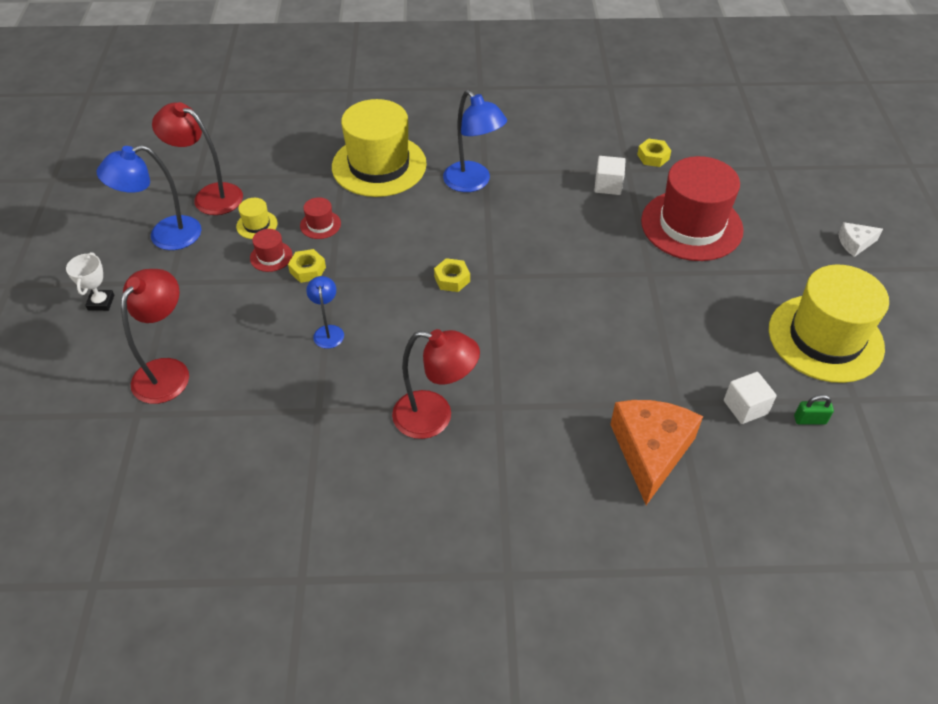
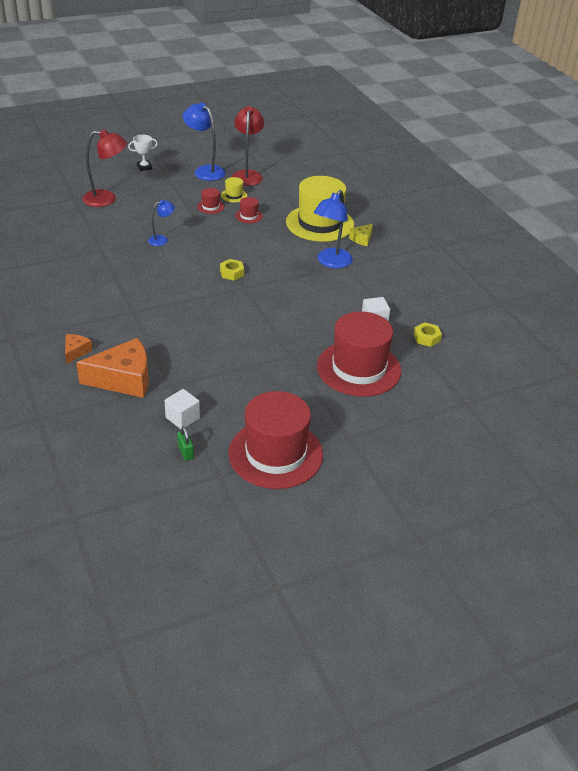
camera: 65 degrees right, 10 degrees down
yellow nut [288,249,326,283] -> none
red lamp [392,329,480,439] -> none
yellow hat [769,265,889,383] -> red hat [228,391,323,489]
white cheese [838,222,883,257] -> none
none -> orange cheese [65,334,92,364]
none -> yellow cheese [349,224,373,246]

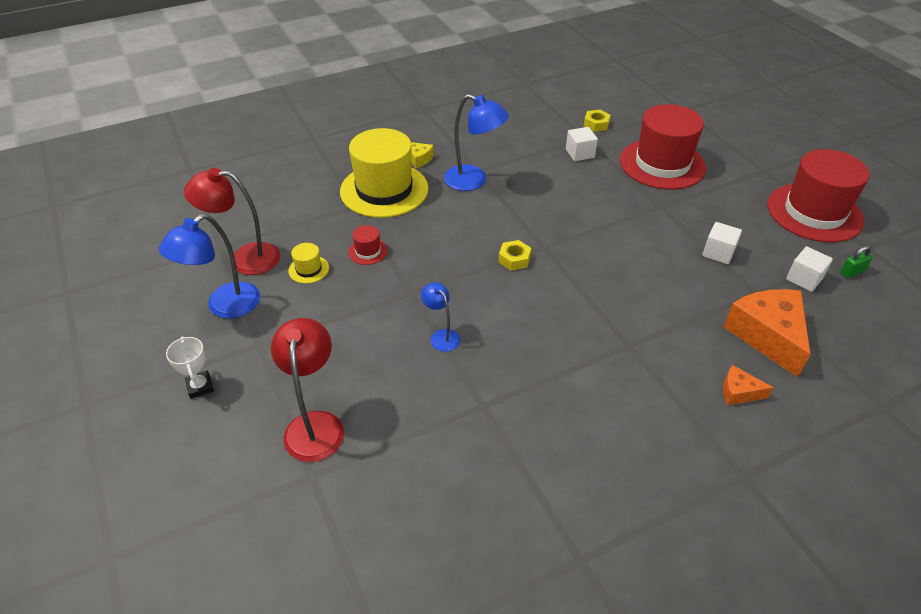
camera: 90 degrees left, 5 degrees up
red hat [197,188,224,214] -> none
none -> white cube [702,222,742,264]

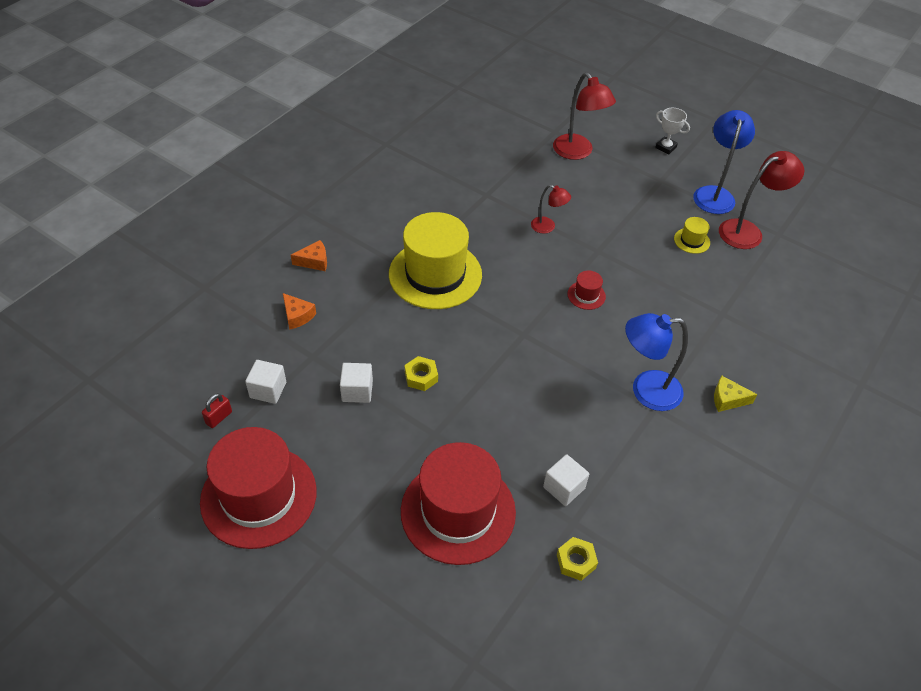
camera: 150 degrees right, 5 degrees up
yellow hat [340,128,429,218] -> yellow hat moved to [389,212,482,309]
red hat [348,225,388,265] -> red hat moved to [568,271,606,310]
blue lamp [421,282,460,352] -> red lamp [531,185,571,234]
yellow nut [499,240,531,270] -> yellow nut moved to [405,356,438,391]
orange cheese [723,289,811,378] -> orange cheese [283,293,316,330], size x0.48
green padlock [840,246,873,278] -> red padlock [202,393,232,428]

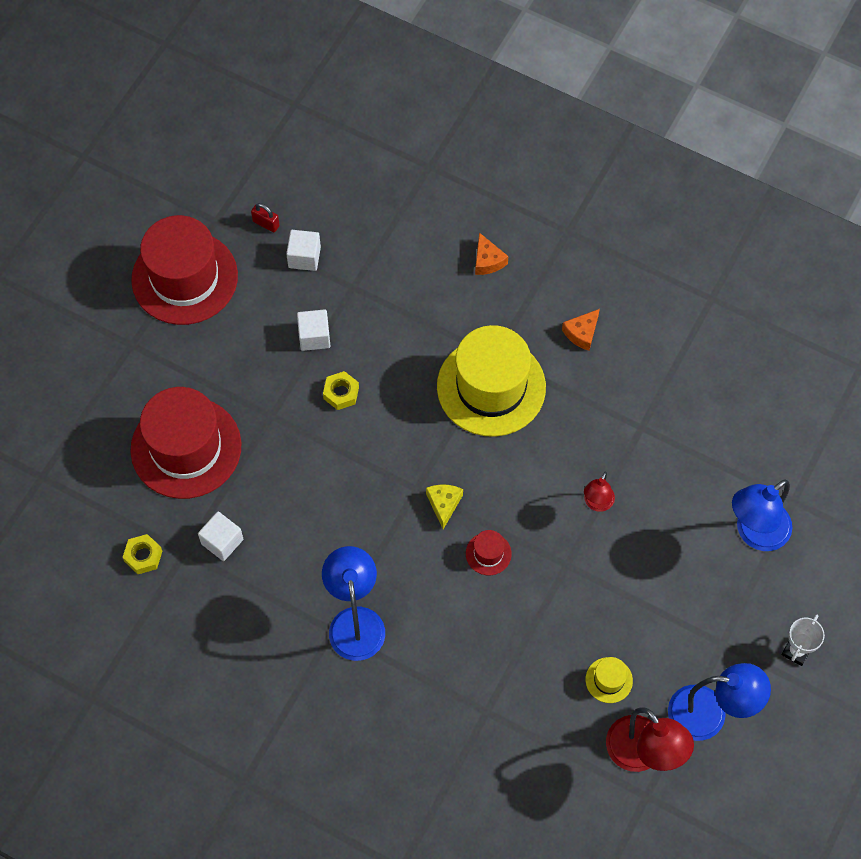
camera: 85 degrees right, 15 degrees up
orange cheese [283,293,316,330] -> orange cheese moved to [562,309,600,351]
red lamp [553,73,616,160] -> blue lamp [732,480,792,551]
yellow cheese [714,376,758,412] -> yellow cheese moved to [426,484,463,529]

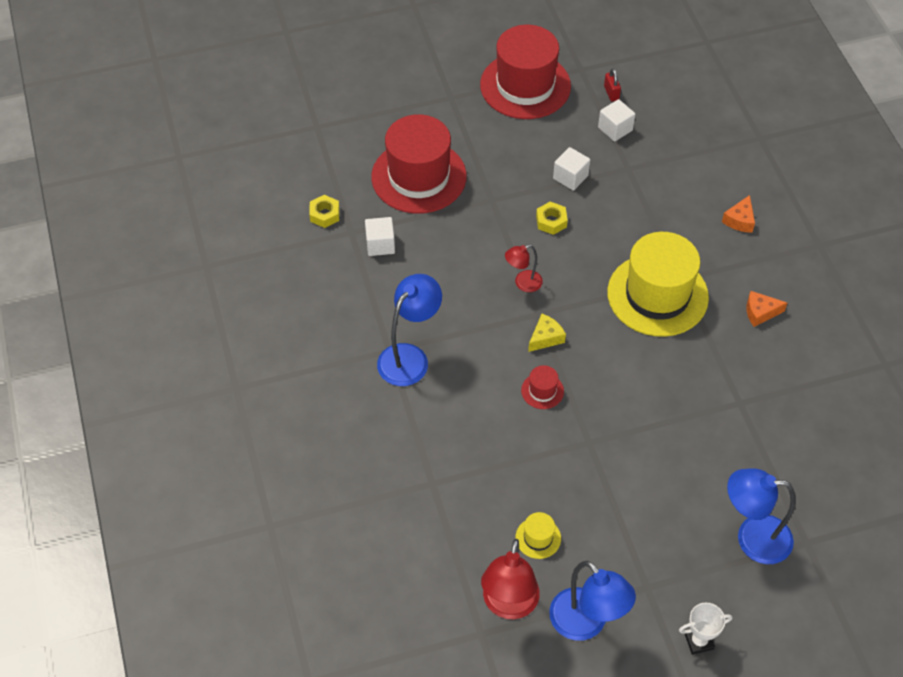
camera: 45 degrees right, 10 degrees down
red lamp [584,472,615,512] -> red lamp moved to [505,245,543,292]

